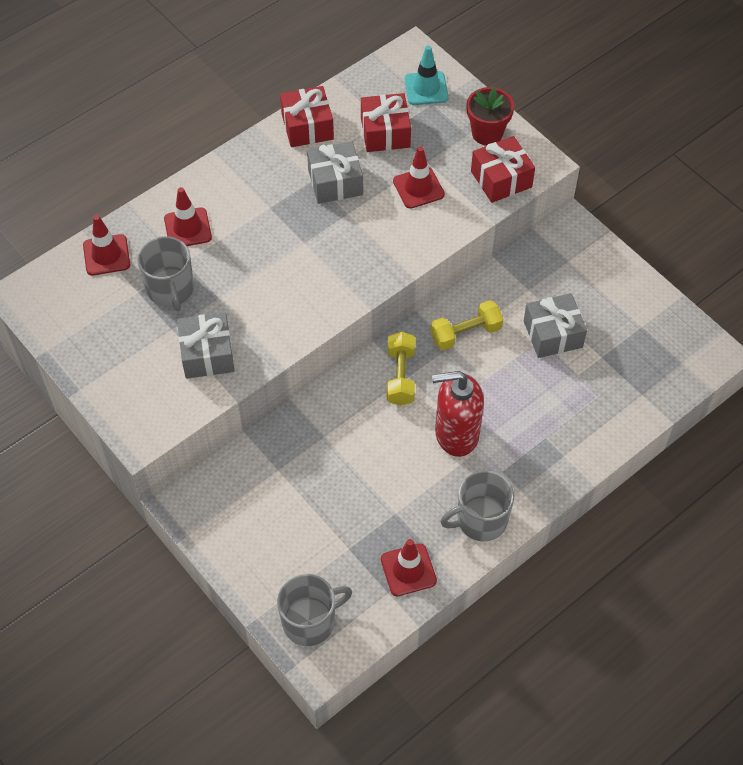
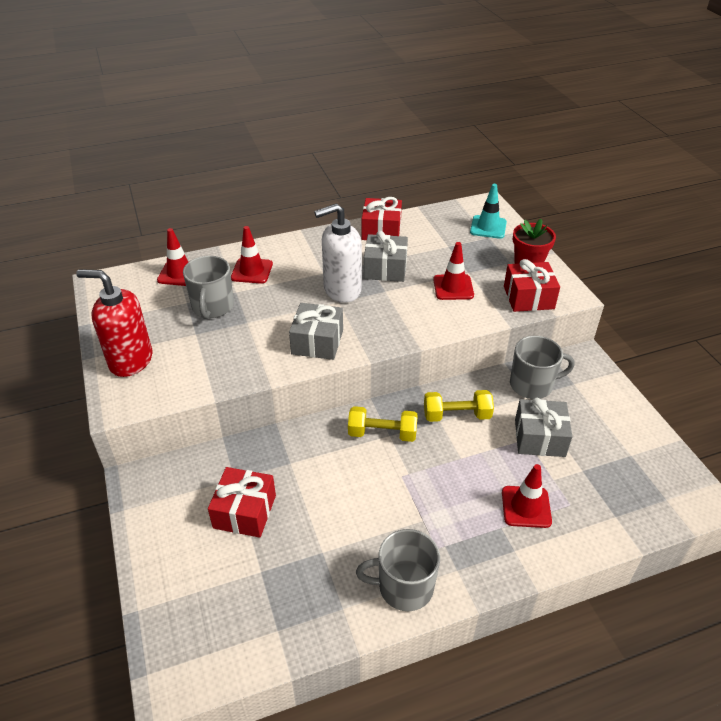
camera: 20 degrees right, 15 degrees down
grey gift [177,312,235,379] -> grey gift moved to [289,303,343,360]
grey mug [277,574,352,646] -> grey mug moved to [510,336,575,399]
red gift [361,93,411,152] -> red gift moved to [208,467,276,538]
red traffic cone [381,539,437,596] -> red traffic cone moved to [502,464,552,528]
yellow dumbbell [387,332,415,406] -> yellow dumbbell turned 75 degrees clockwise [348,406,418,442]
red soap dispenser [432,371,484,457] -> red soap dispenser moved to [76,269,152,377]
none -> white soap dispenser [314,203,362,303]

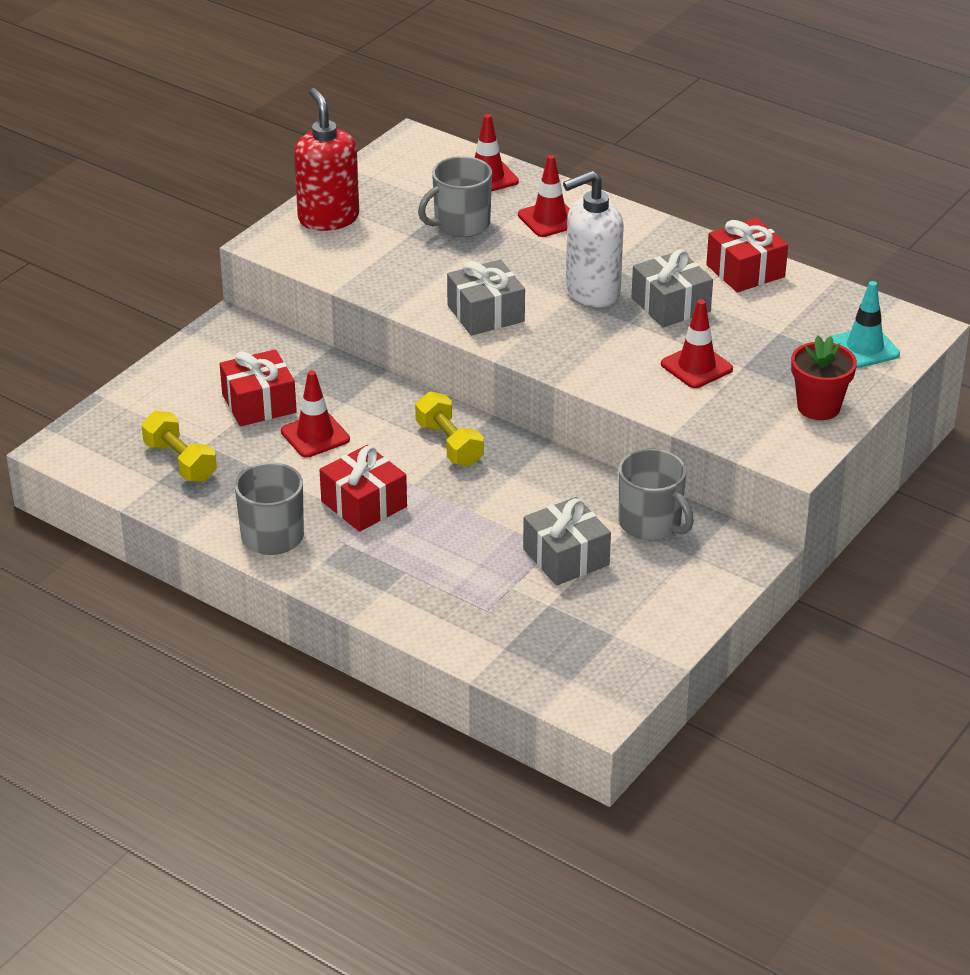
camera: 55 degrees right, 5 degrees down
white soap dispenser [314,203,362,303] -> white soap dispenser turned 60 degrees counterclockwise [563,171,623,307]
yellow dumbbell [424,390,494,422] -> yellow dumbbell moved to [141,411,217,482]
red traffic cone [502,464,552,528] -> red traffic cone moved to [281,370,350,457]
red gift [504,259,560,312] -> red gift moved to [320,445,407,532]

